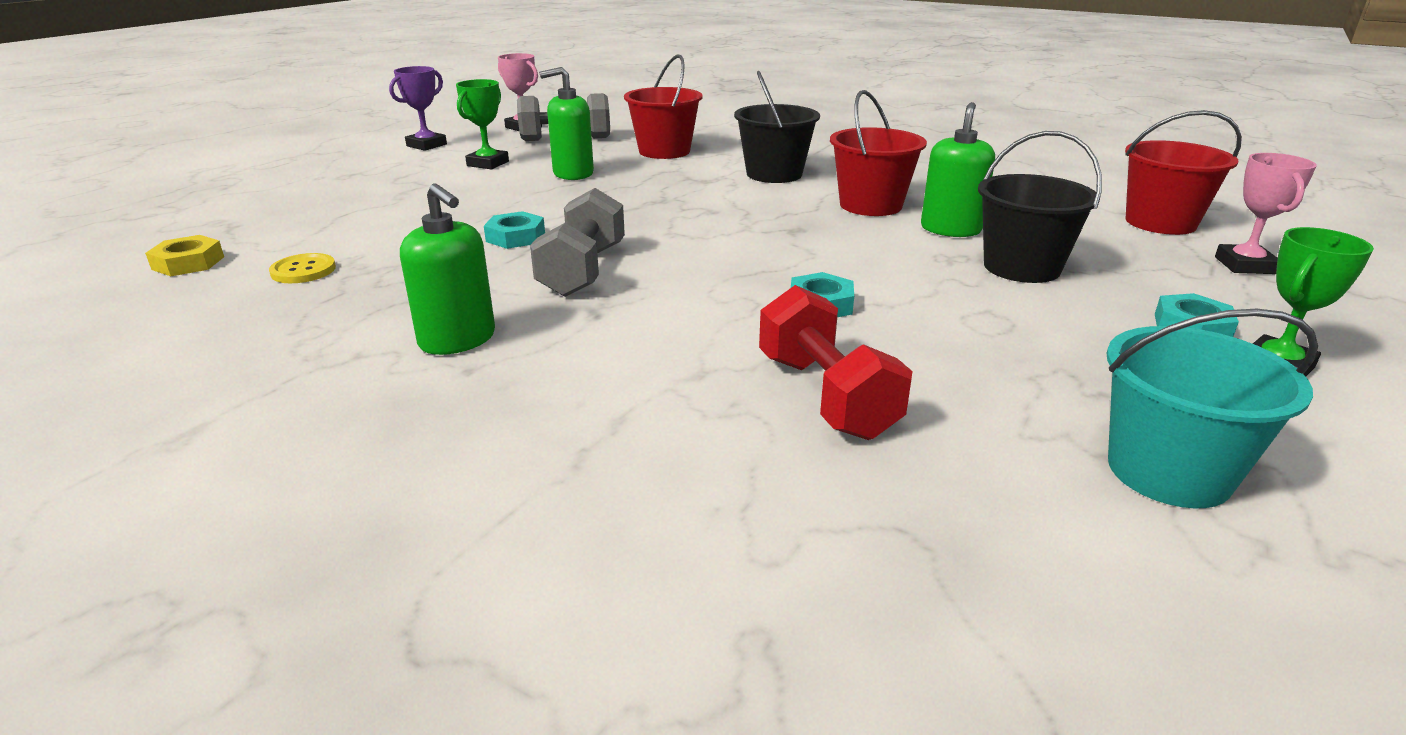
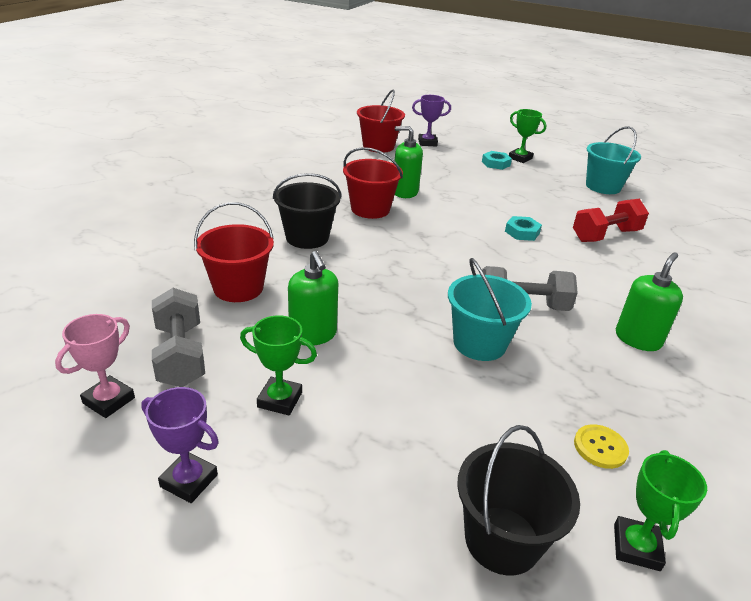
camera: 100 degrees left, 5 degrees up
yellow nut [145,235,224,276] -> green trophy [614,450,707,571]
turquoise nut [484,211,545,249] -> turquoise bucket [448,258,532,361]
black bucket [978,131,1102,283] -> black bucket moved to [457,425,580,575]
pink trophy [1215,153,1317,274] -> purple trophy [412,95,451,146]

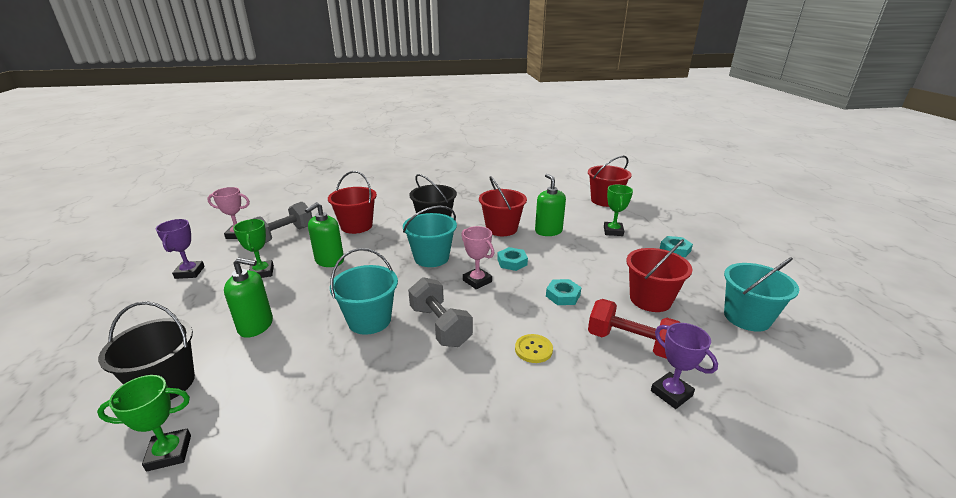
camera: 60 degrees right, 5 degrees down
purple trophy [412,95,451,146] -> purple trophy moved to [651,323,718,409]
green trophy [509,109,546,163] -> green trophy moved to [604,184,633,236]
yellow button [574,424,629,469] -> yellow button moved to [515,334,553,363]
green soap dispenser [616,252,683,351] -> green soap dispenser moved to [224,257,273,338]
none -> turquoise bucket [403,206,457,267]
none -> pink trophy [461,226,494,289]
none -> turquoise nut [497,247,528,271]
none -> red bucket [626,239,692,312]

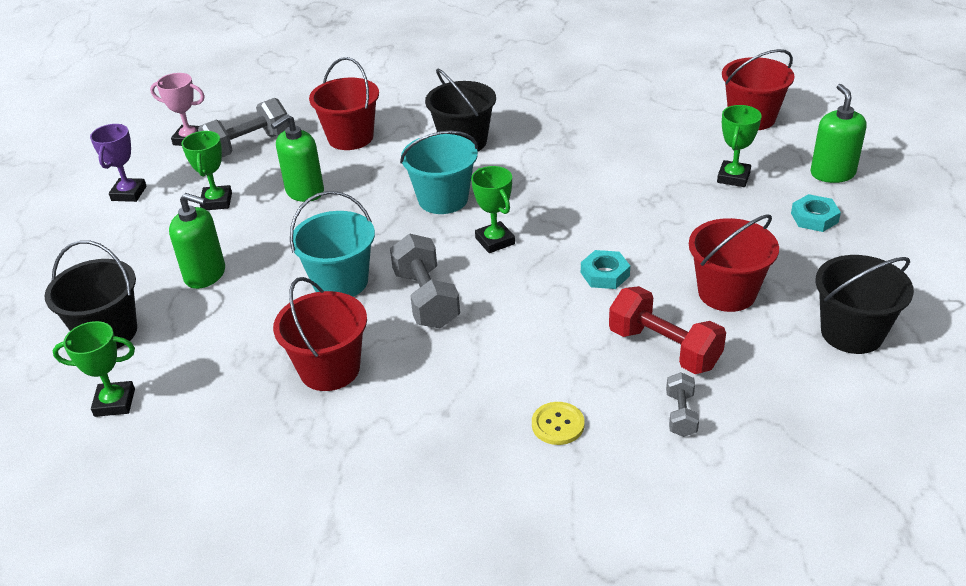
camera: 15 degrees right, 10 degrees up
pink trophy [461,226,494,289] -> green trophy [471,166,515,253]
red bucket [479,176,527,236] -> red bucket moved to [273,277,367,391]
turquoise nut [497,247,528,271] -> none
yellow button [515,334,553,363] -> yellow button moved to [532,402,584,445]
green soap dispenser [535,174,566,236] -> green soap dispenser moved to [811,84,866,183]
purple trophy [651,323,718,409] -> grey dumbbell [666,372,699,437]
turquoise bucket [724,257,799,332] -> black bucket [815,255,914,354]

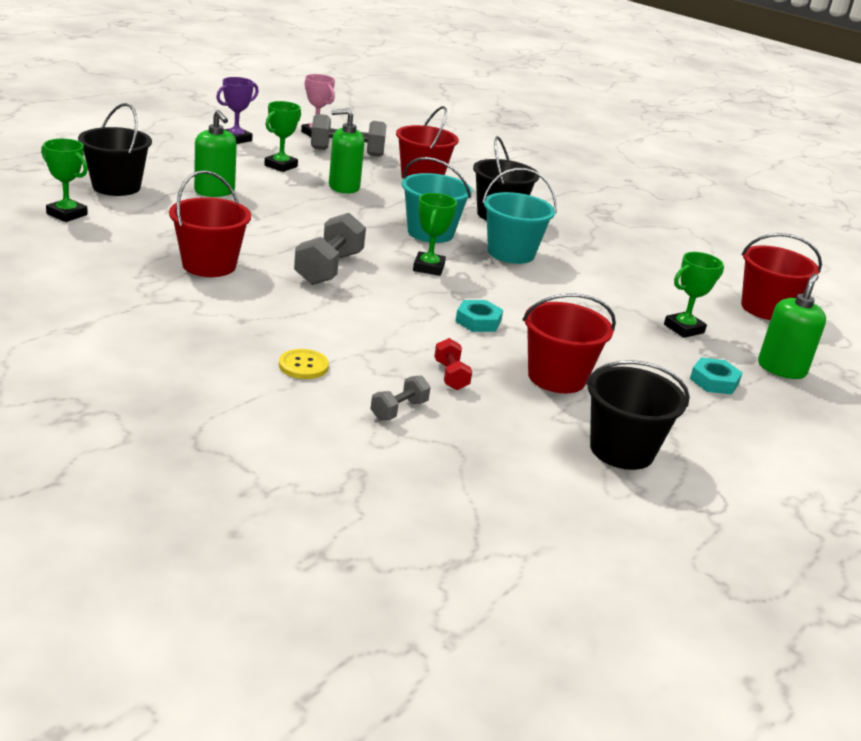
camera: 30 degrees right, 10 degrees down
turquoise bucket [290,191,375,297] -> turquoise bucket moved to [482,168,557,264]
red dumbbell [609,286,726,374] -> red dumbbell [434,338,472,390], size x0.54

